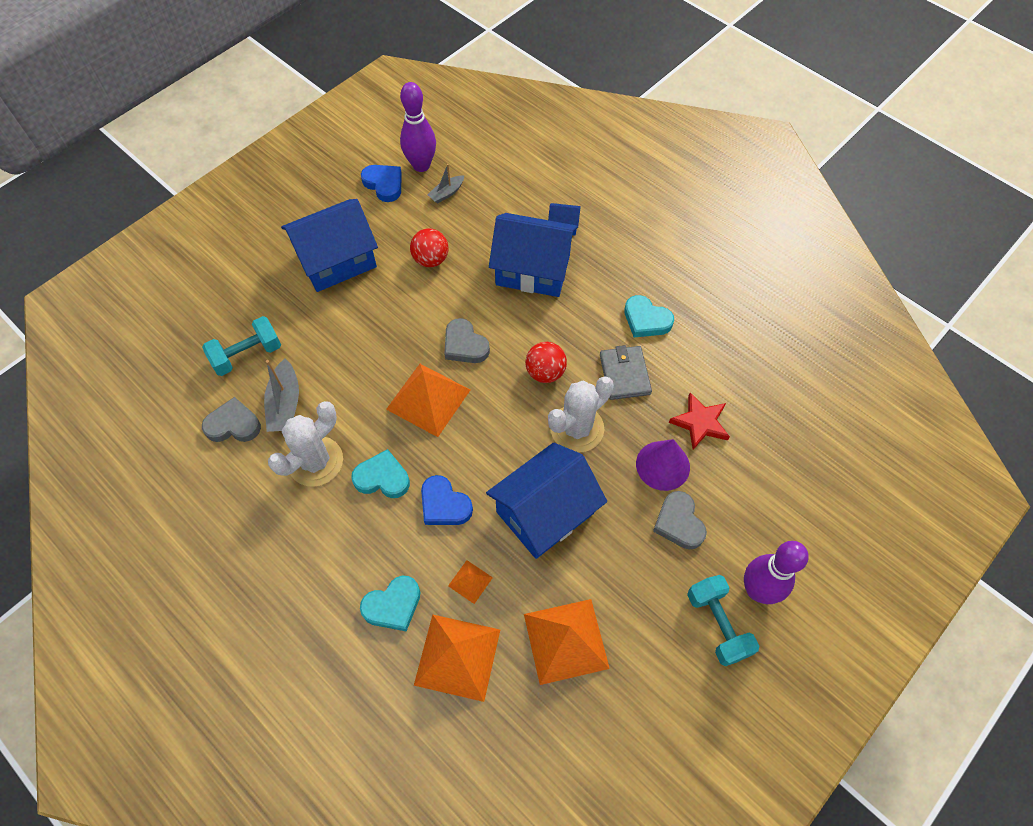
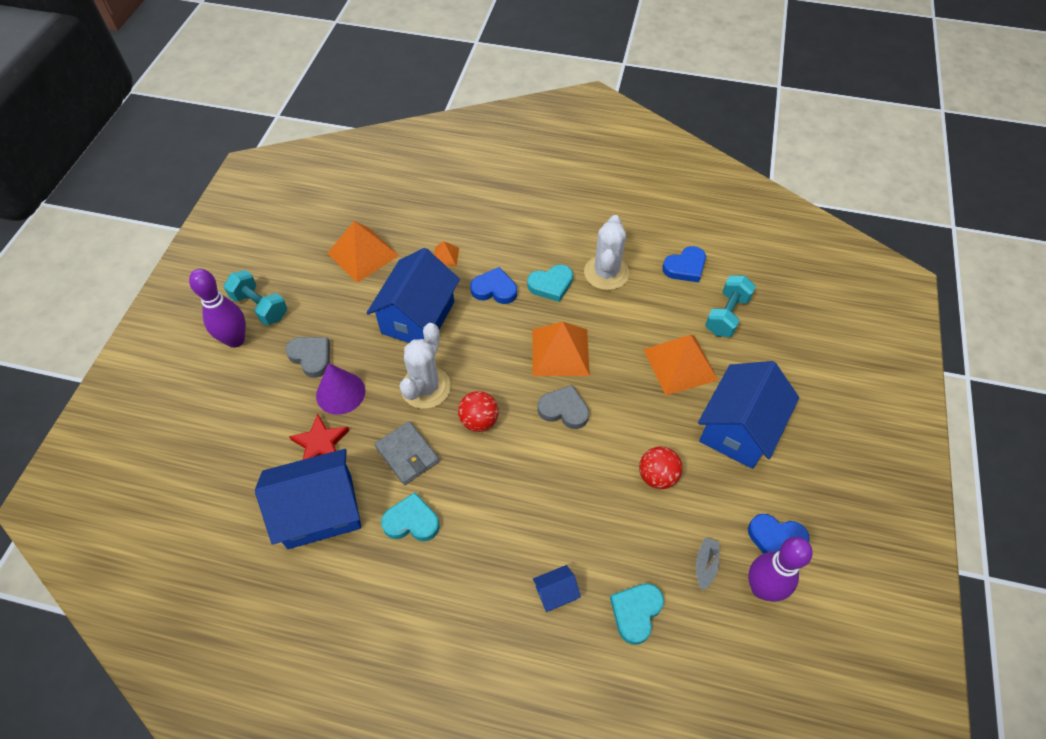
camera: 150 degrees right, 5 degrees down
grey heart [202,397,261,442] -> blue heart [662,246,706,282]
grey boat [264,359,299,432] -> none
turquoise heart [360,576,420,632] -> turquoise heart moved to [610,583,664,645]
orange pyramid [414,615,500,702] -> orange pyramid moved to [643,335,718,395]
blue house [489,213,578,297] -> blue house moved to [255,449,361,549]

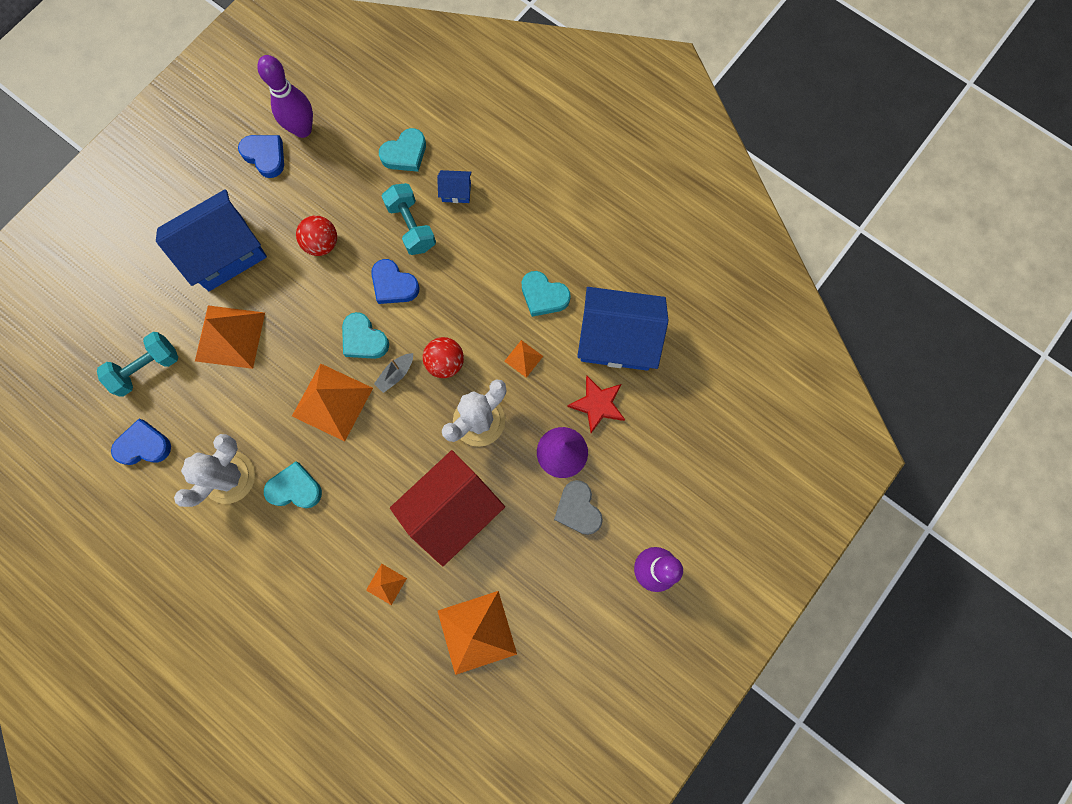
camera: 155 degrees left, 20 degrees up
turquoise dumbbell [224,270,287,325] -> turquoise dumbbell moved to [382,183,436,255]
blue house [367,248,460,343] -> red house [390,450,505,566]
grey wallet [375,421,440,485] -> orange pyramid [504,340,543,378]
blue heart [470,267,517,304] -> blue heart moved to [371,259,420,304]
grey heart [537,385,589,429] -> turquoise heart [342,312,389,359]
grey boat [696,537,719,591] -> grey boat moved to [374,353,413,393]

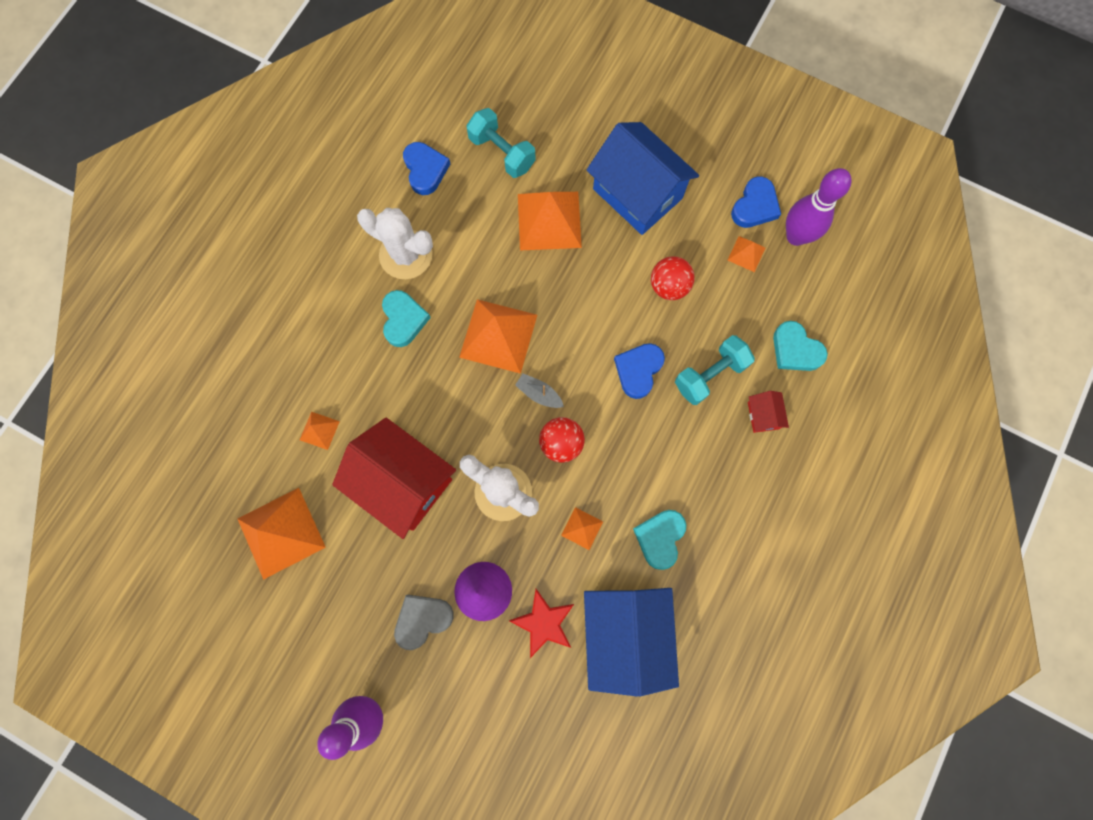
camera: 80 degrees right, 0 degrees up
turquoise heart [342,312,389,359] -> none
blue house [437,170,472,203] -> red house [748,391,789,433]
none -> orange pyramid [728,236,765,272]

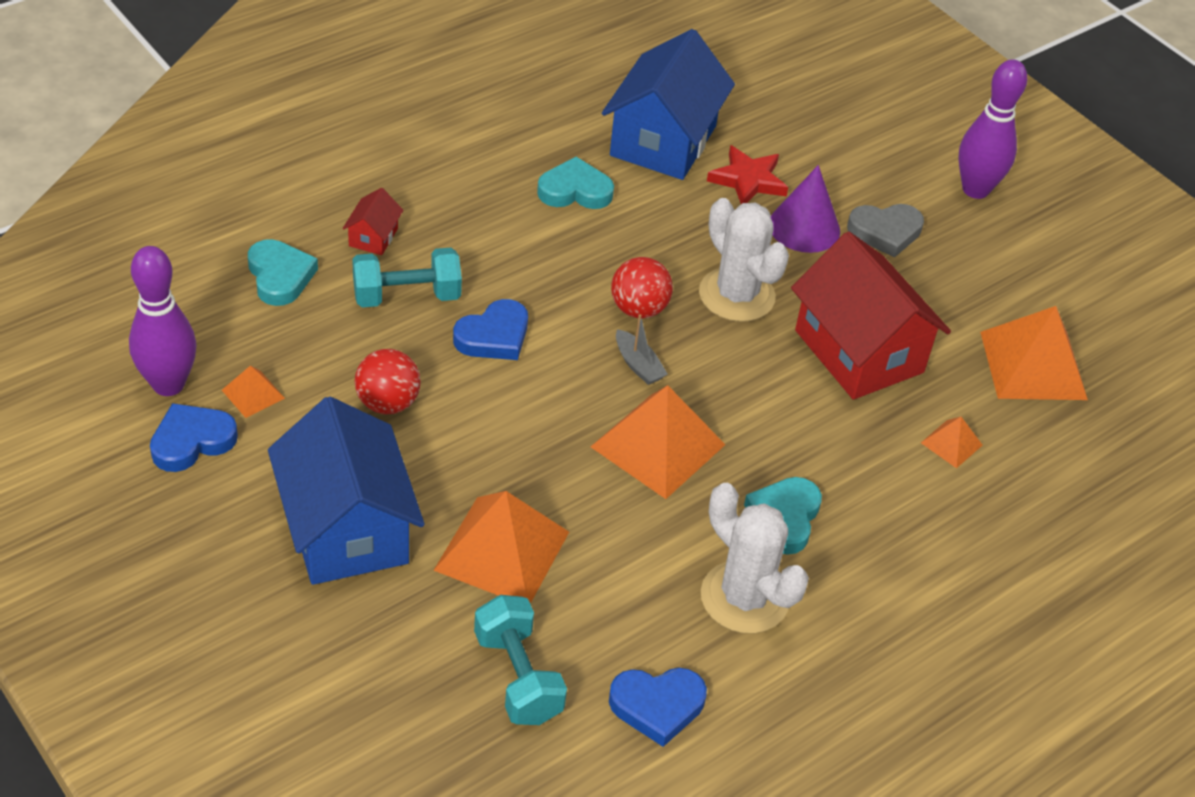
camera: 160 degrees left, 30 degrees down
blue heart [403,142,450,195] -> blue heart turned 105 degrees counterclockwise [609,668,707,747]
orange pyramid [561,507,603,550] -> none
turquoise heart [633,510,686,570] -> turquoise heart turned 135 degrees counterclockwise [537,157,614,209]

